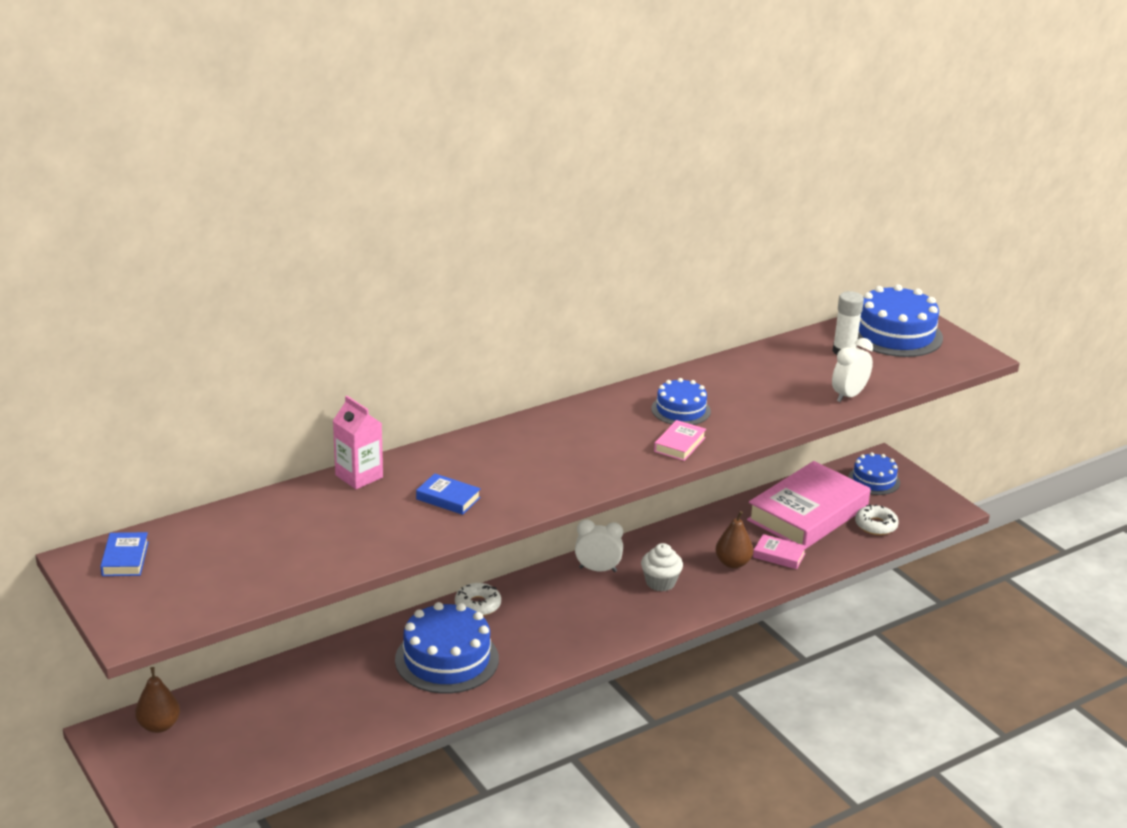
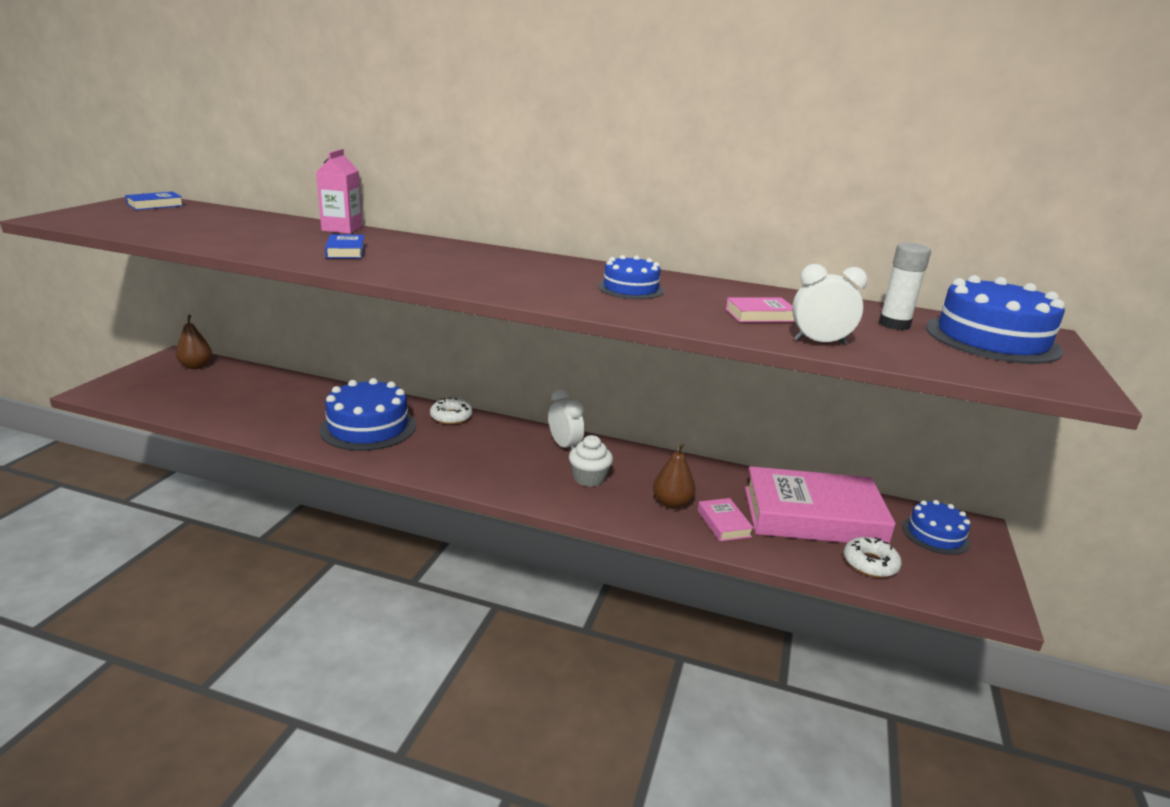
camera: 50 degrees right, 5 degrees down
pink book [654,420,706,461] -> pink book moved to [726,297,795,323]

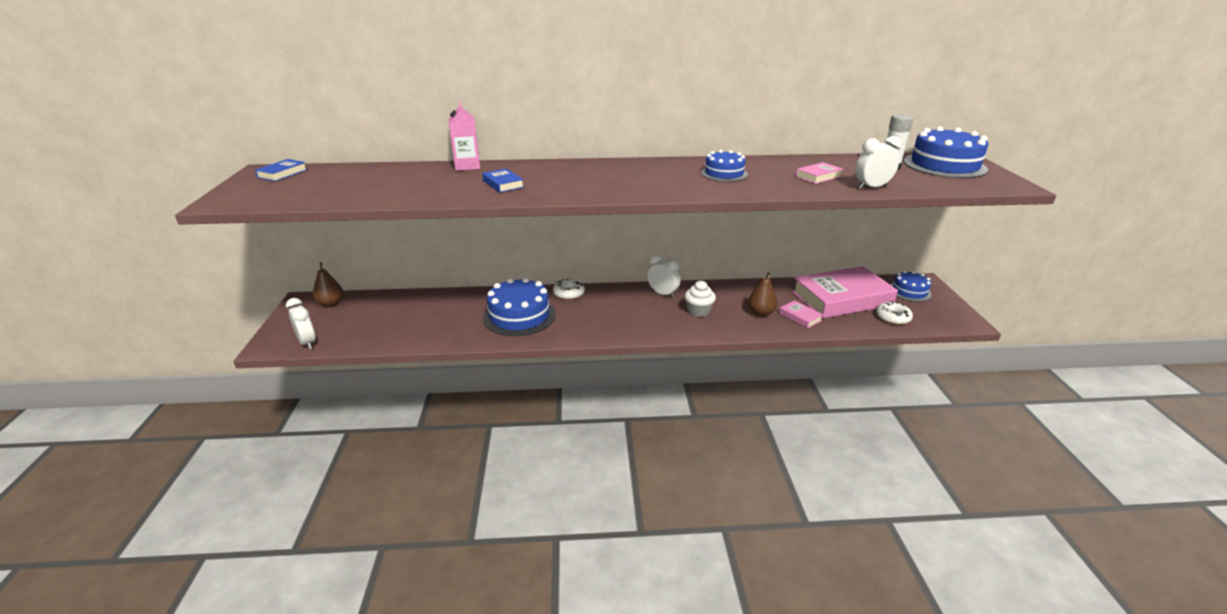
camera: 20 degrees left, 5 degrees up
none -> white clock [286,298,316,349]

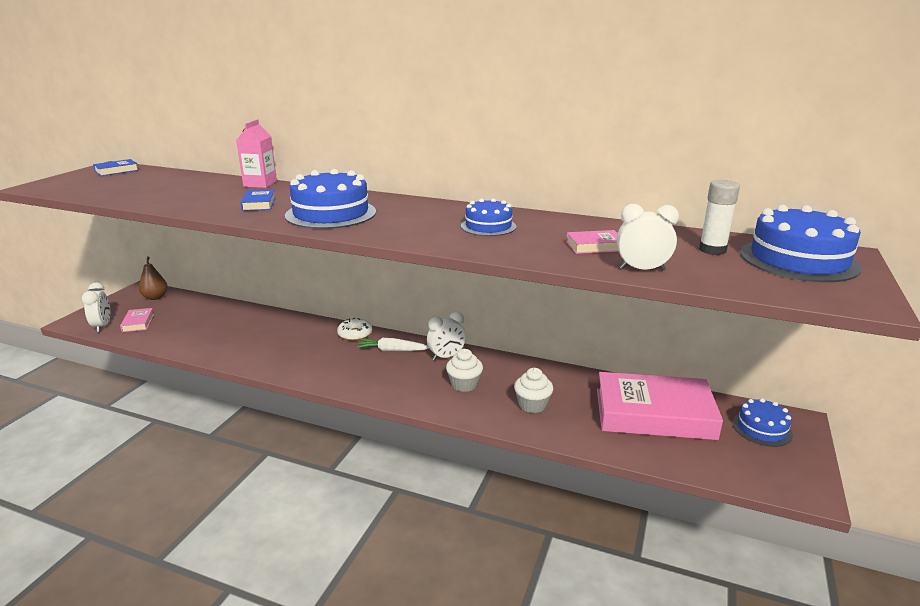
camera: 25 degrees right, 5 degrees down
blue cake [483,277,556,336] -> blue cake moved to [285,169,376,229]
white clock [647,255,681,298] -> white clock turned 90 degrees clockwise [427,312,466,361]
brown pear [748,272,777,317] -> white cupcake [514,368,553,413]
pink book [779,300,823,328] -> pink book moved to [120,308,154,332]
white donut [876,301,913,325] -> none
none -> white carrot [357,338,429,351]

